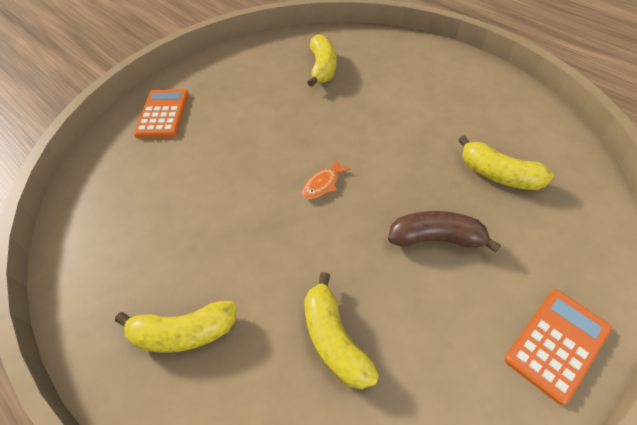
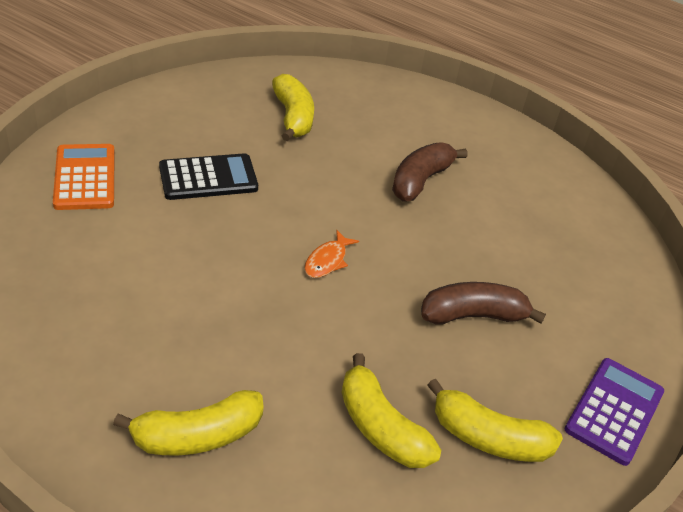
camera: 20 degrees left, 10 degrees down
yellow banana [458,135,554,190] -> yellow banana moved to [427,378,563,462]
orange calculator [504,290,612,405] -> purple calculator [565,358,664,466]
none -> black calculator [159,153,258,200]
none -> brown banana [392,142,468,202]

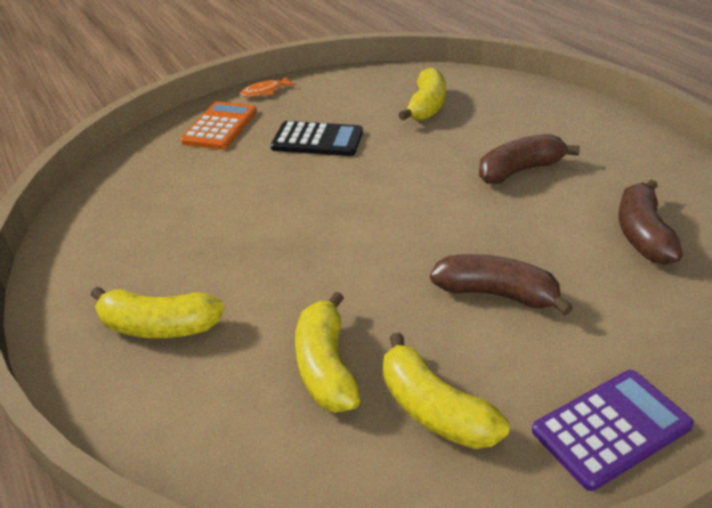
camera: 35 degrees right, 5 degrees down
orange fish [304,230,359,278] -> orange fish moved to [240,77,296,97]
none -> brown banana [619,180,683,265]

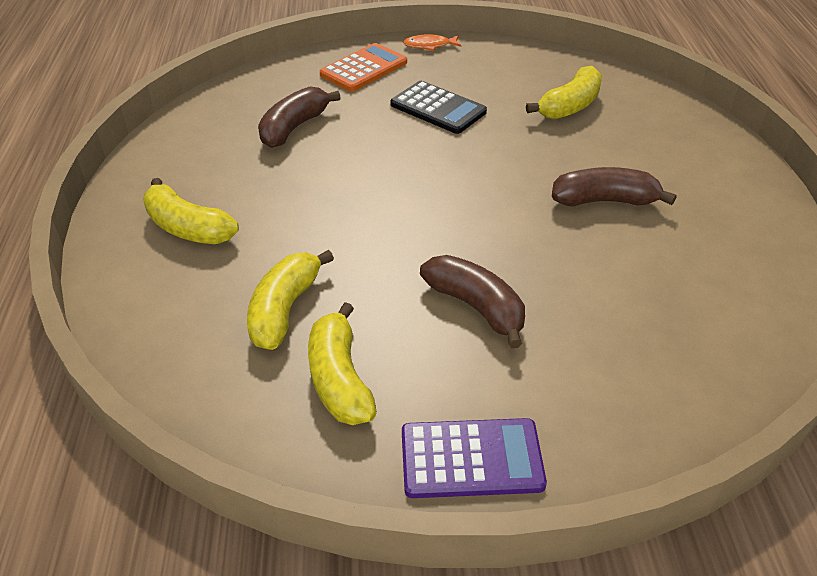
camera: 25 degrees right, 5 degrees up
brown banana [619,180,683,265] -> brown banana moved to [258,86,341,148]

